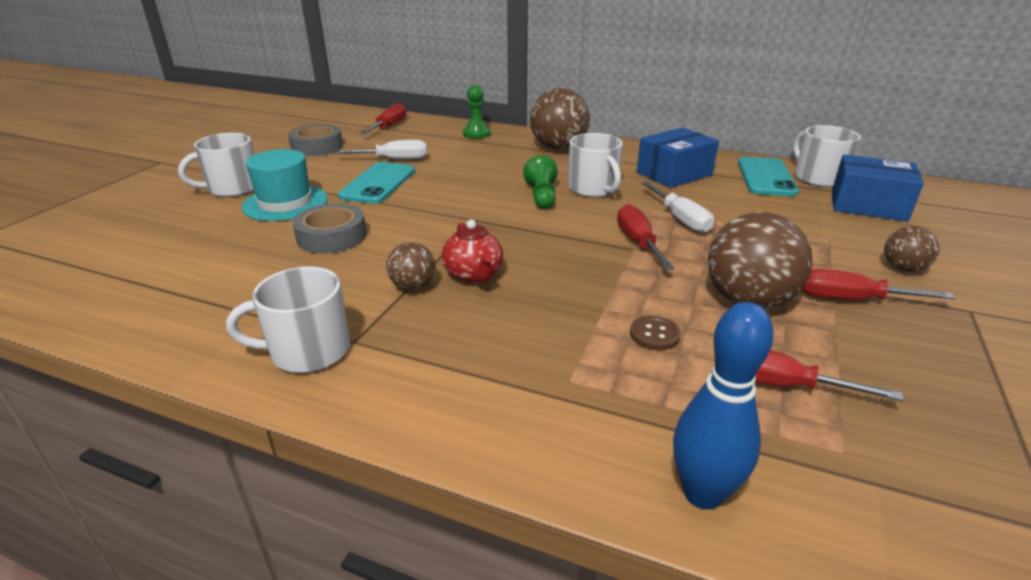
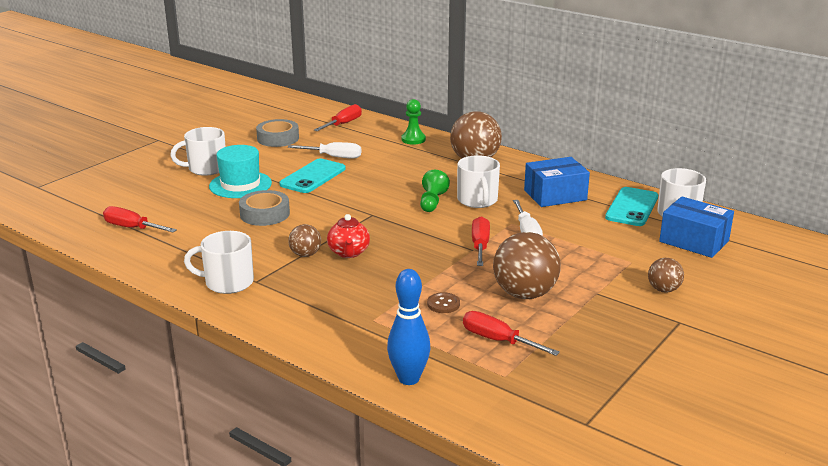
camera: 15 degrees right, 5 degrees down
red screwdriver [802,269,955,300] -> red screwdriver moved to [103,206,177,233]

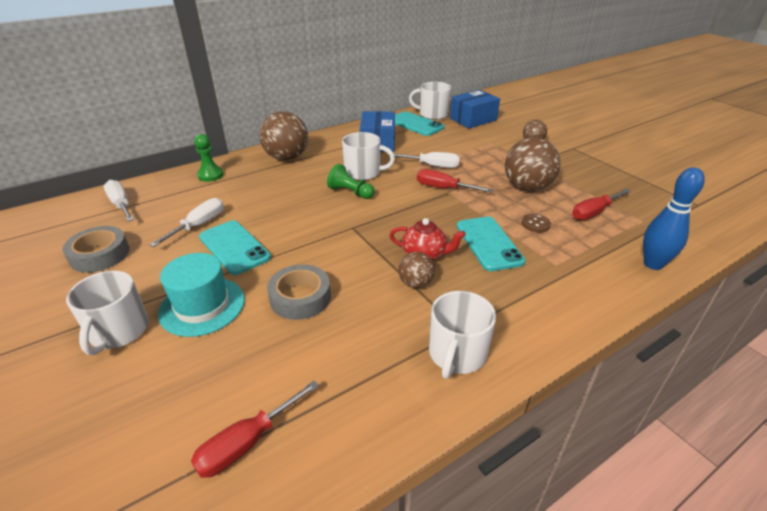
camera: 70 degrees left, 10 degrees up
red screwdriver [314,104,362,131] -> white screwdriver [104,180,134,221]
none -> turquoise phone [457,217,526,271]

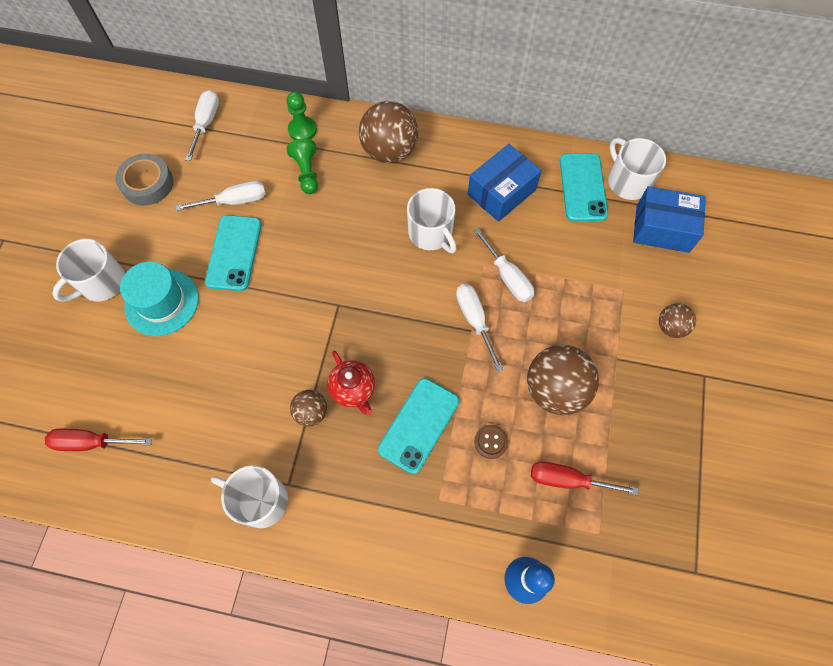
camera: 45 degrees right, 30 degrees up
grey tape [267,264,331,320] -> none
green pawn [327,164,375,199] -> green pawn moved to [286,139,318,194]
red screwdriver [417,169,493,193] -> white screwdriver [456,284,503,372]
white mug [429,291,496,379] -> white mug turned 45 degrees clockwise [211,465,288,529]

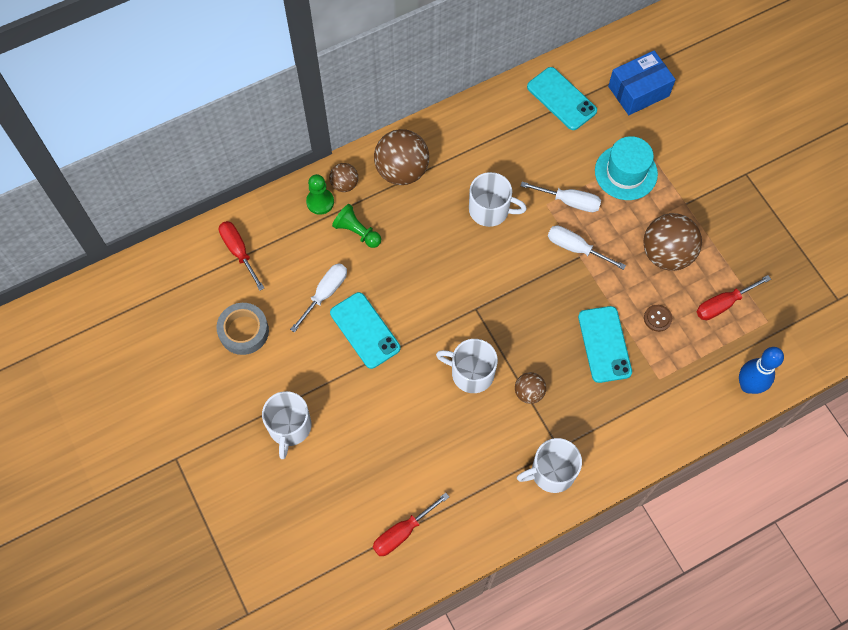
camera: 40 degrees left, 0 degrees up
turquoise hat [120,261,199,336] -> turquoise hat moved to [595,136,658,200]
white screwdriver [185,90,219,161] -> red screwdriver [219,221,264,291]
red teapot [327,351,375,415] -> none
blue box [468,144,542,222] -> none
white mug [608,138,666,200] -> white mug moved to [436,339,498,393]
brown ball [659,303,696,338] -> brown ball moved to [329,163,358,192]

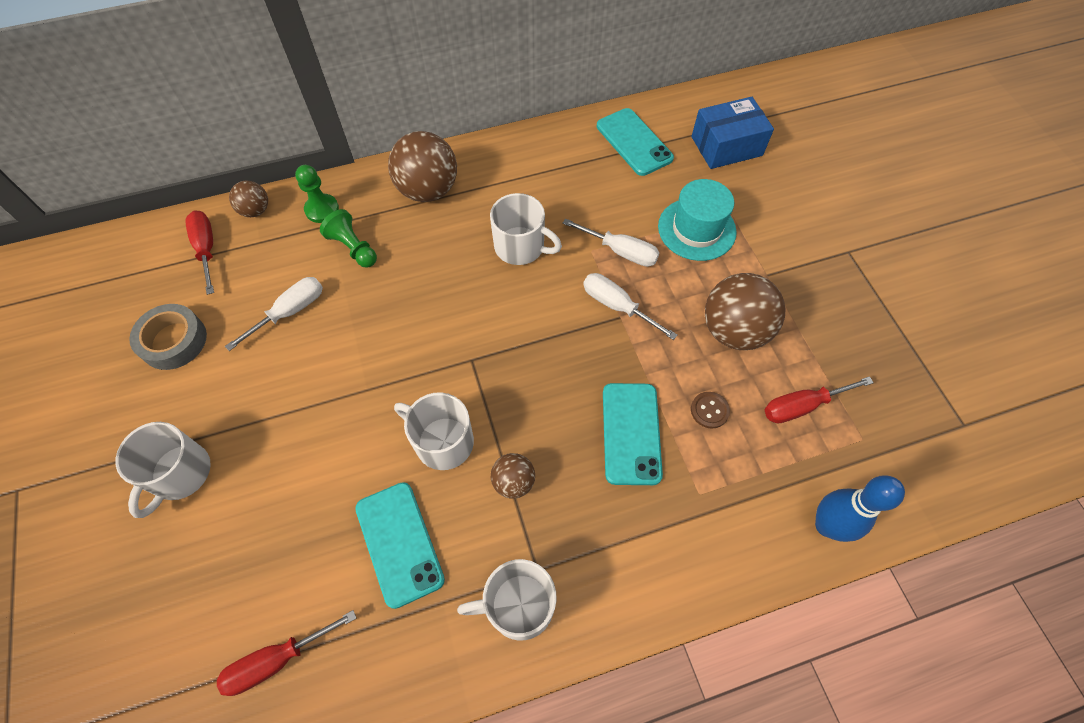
camera: 10 degrees right, 5 degrees down
brown ball [329,163,358,192] -> brown ball moved to [229,181,268,217]
turquoise phone [330,292,400,369] -> turquoise phone moved to [355,482,445,609]

